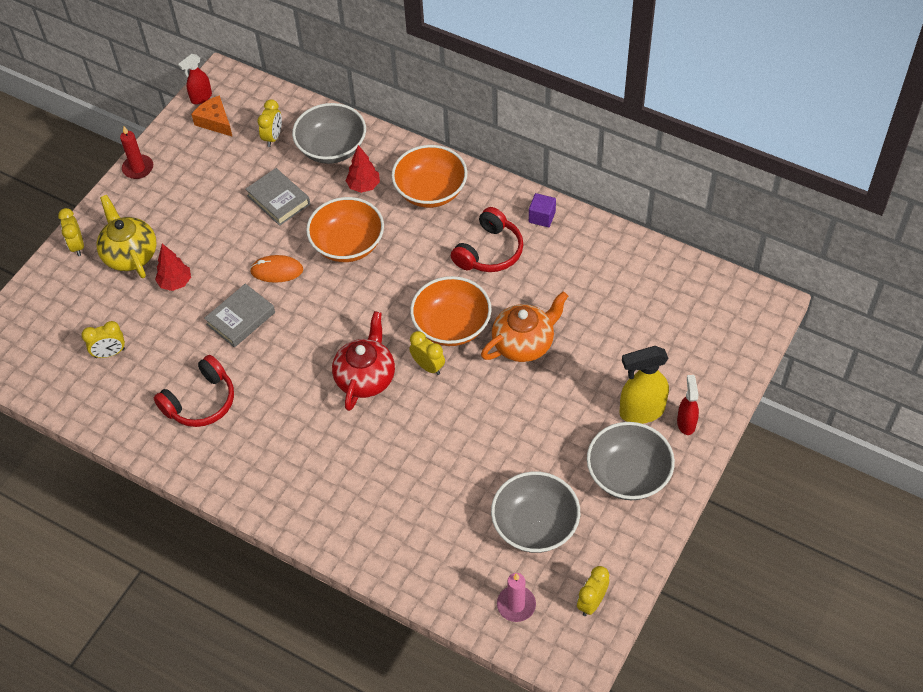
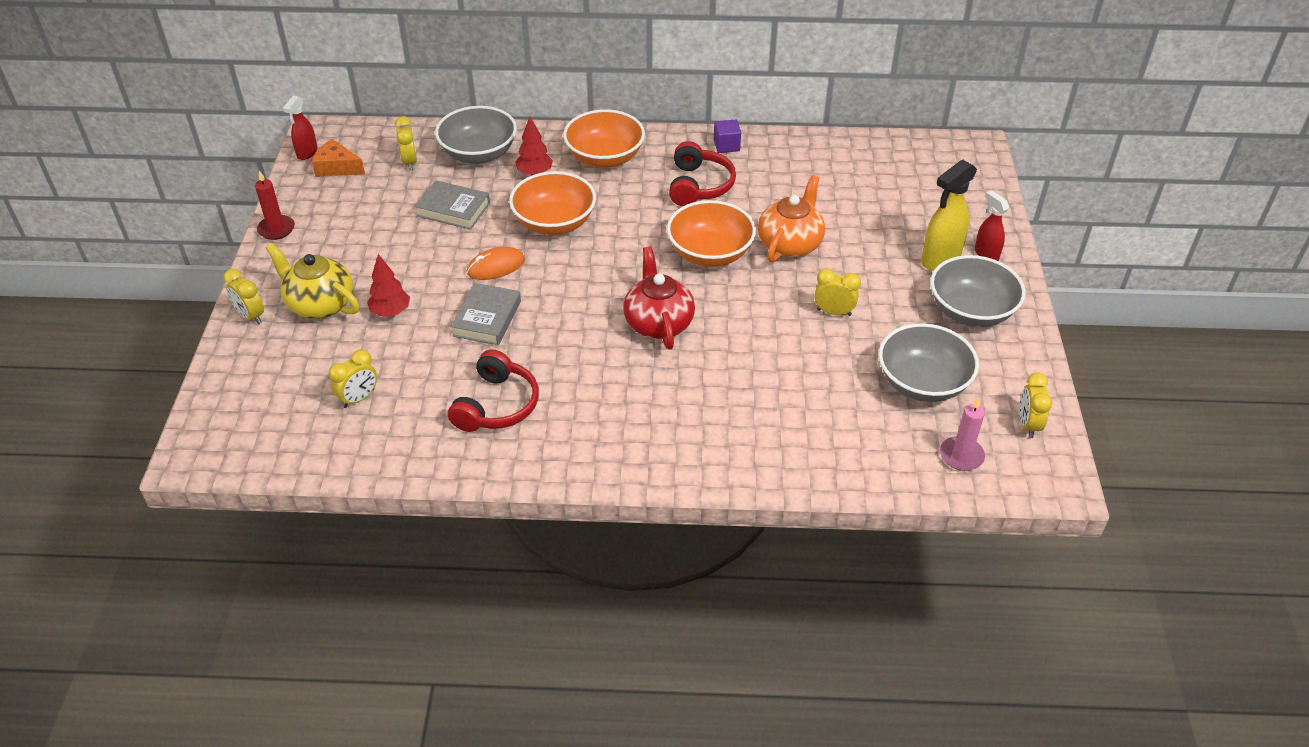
camera: 30 degrees left, 10 degrees down
yellow clock [409,331,445,375] -> yellow clock moved to [815,269,861,316]

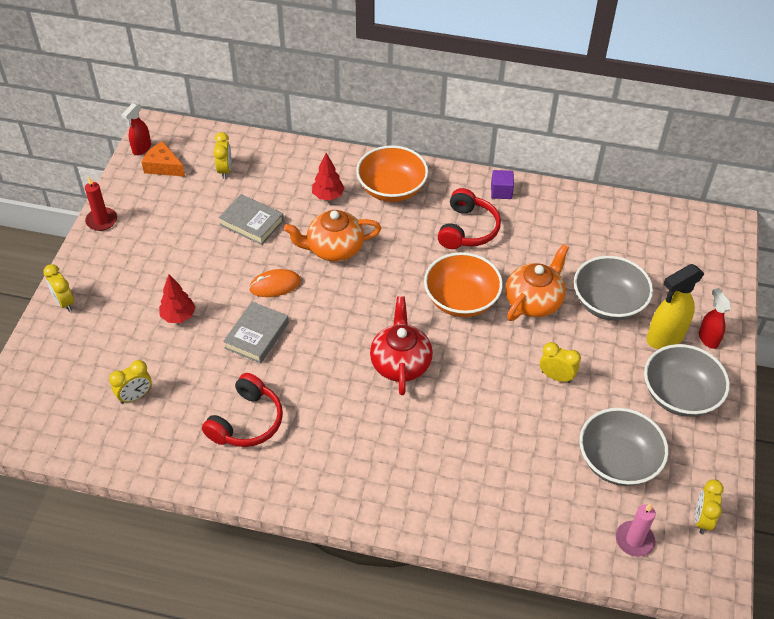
camera: 10 degrees right, 5 degrees up
yellow teapot [266,243,360,319] -> none
grey bowl [435,106,517,164] -> grey bowl moved to [574,256,653,321]
orange bowl [509,171,596,235] -> orange teapot [284,210,381,262]

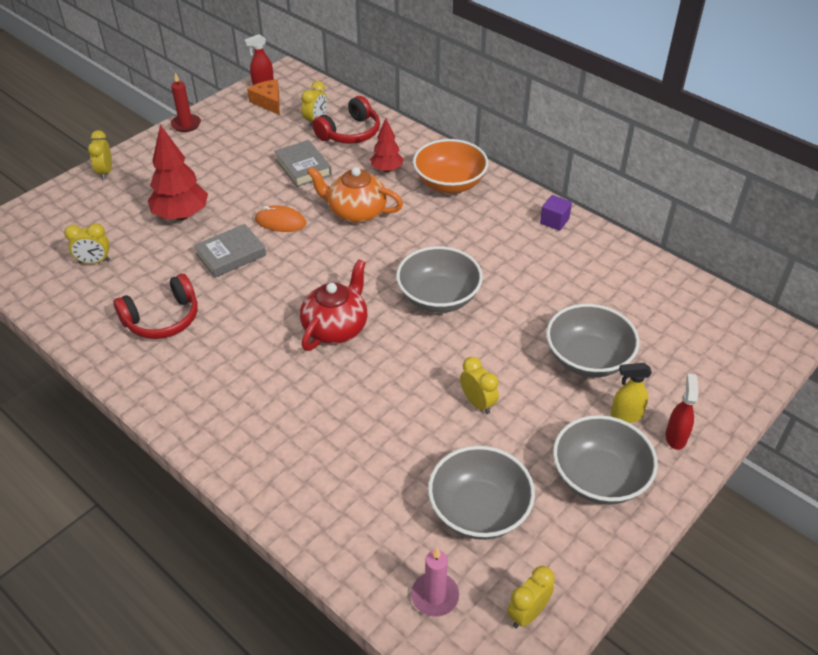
camera: 30 degrees right, 5 degrees down
red tree [159,275,195,323] -> red tree [148,125,208,220], size x1.66
orange bowl [424,252,503,317] -> grey bowl [396,246,483,313]
red headphones [437,188,501,249] -> red headphones moved to [312,96,380,144]
orange teapot [506,244,569,321] -> none
yellow spray bottle [647,264,704,349] -> yellow spray bottle [611,363,652,423], size x0.61

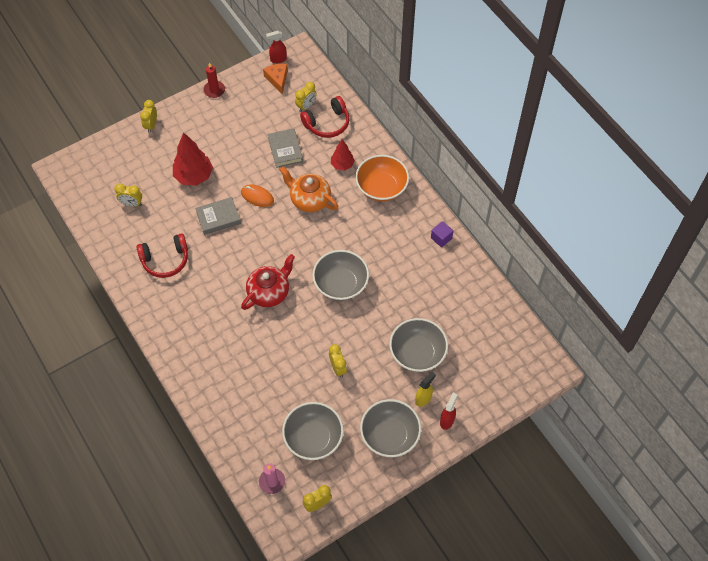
camera: 15 degrees right, 15 degrees up
yellow spray bottle [611,363,652,423] -> yellow spray bottle turned 120 degrees clockwise [415,372,436,407]

